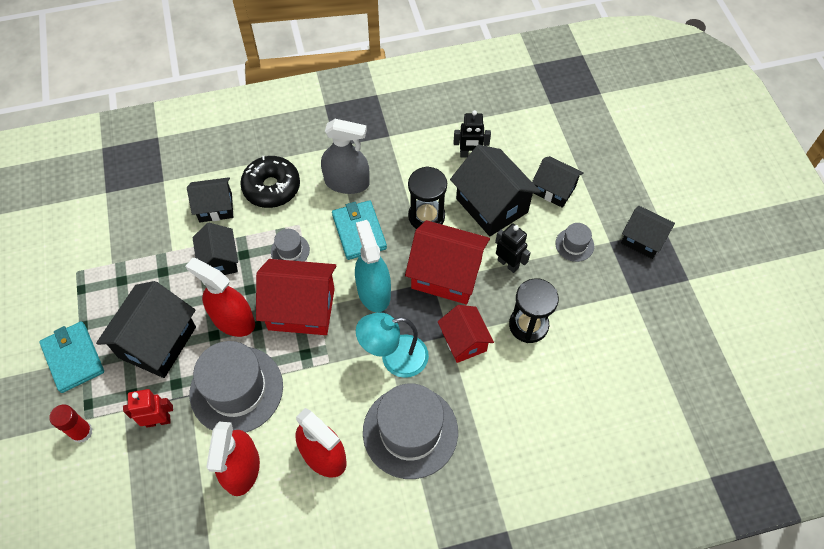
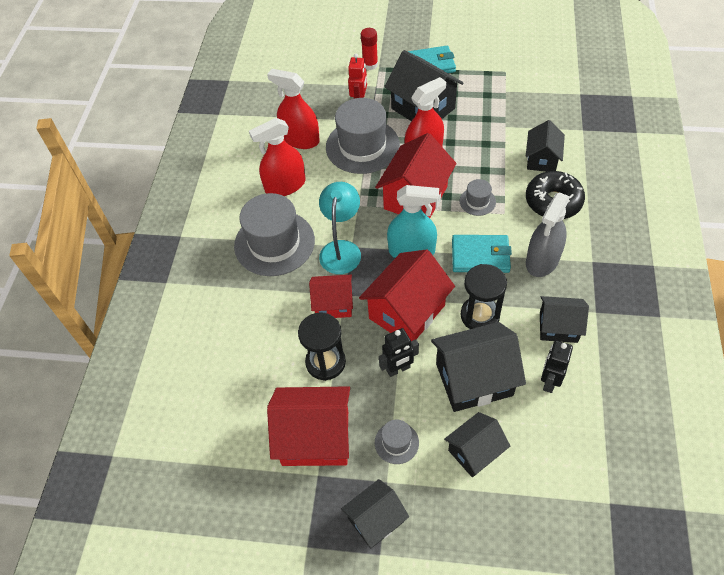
camera: 115 degrees right, 5 degrees down
black house [192,223,238,275] -> black house moved to [540,296,589,343]
none -> red house [267,386,350,466]

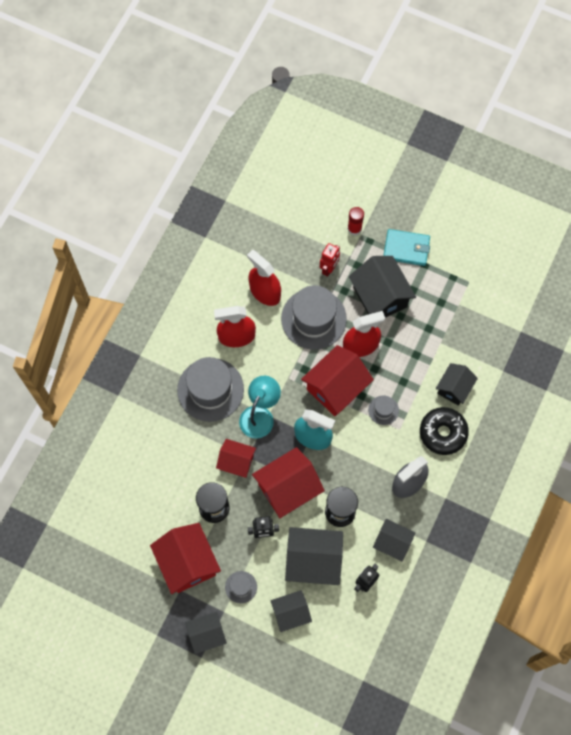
camera: 15 degrees right, 15 degrees up
red house [267,386,350,466] -> red house turned 45 degrees clockwise [150,523,221,594]
turquoise wallet [452,235,512,273] -> none

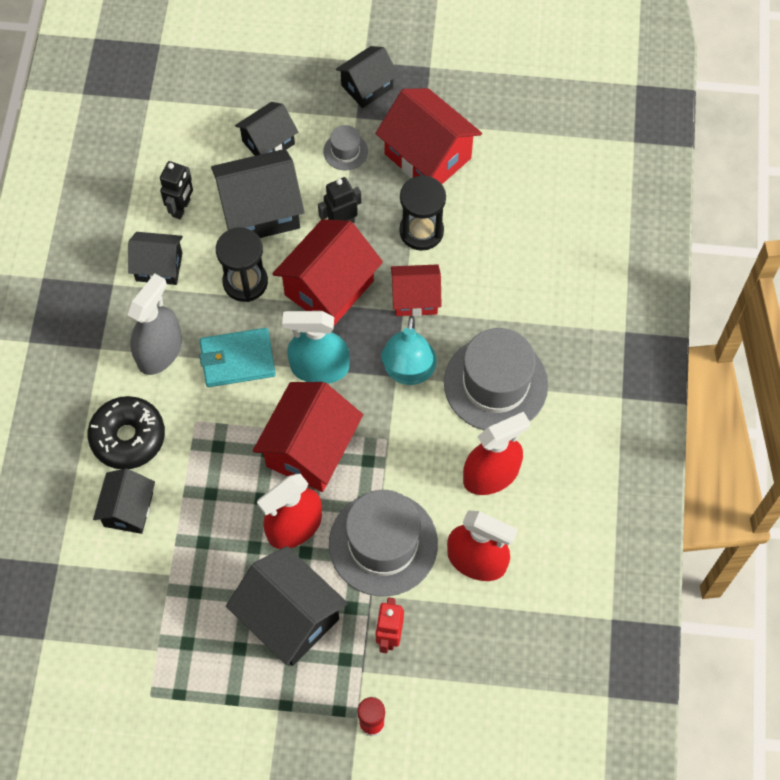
camera: 160 degrees right, 5 degrees down
grey hat [368,396,399,425] -> none
turquoise wallet [383,229,430,266] -> turquoise wallet moved to [199,328,276,387]

